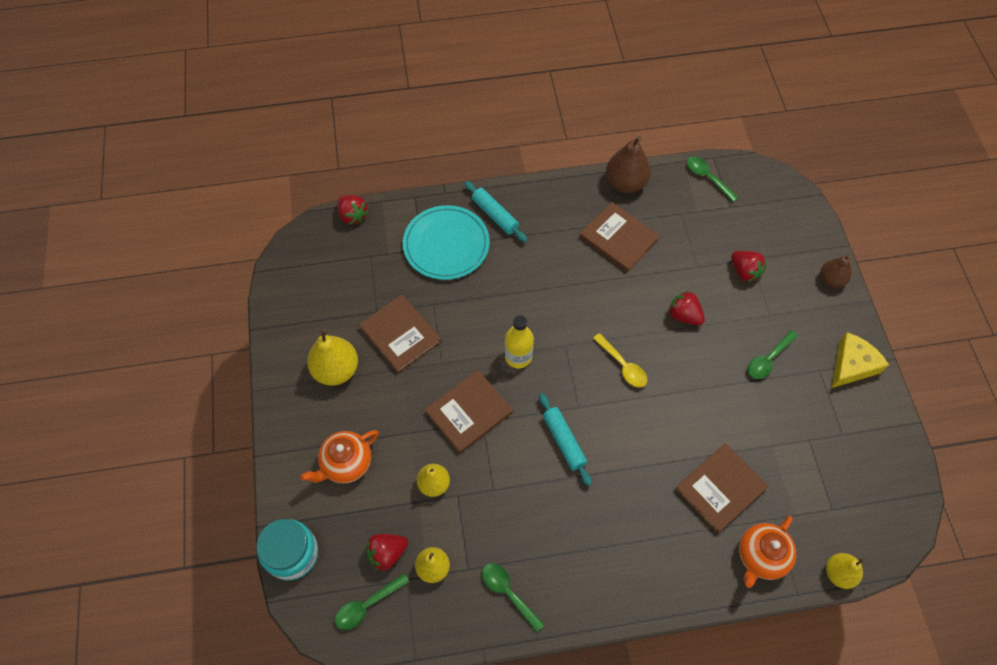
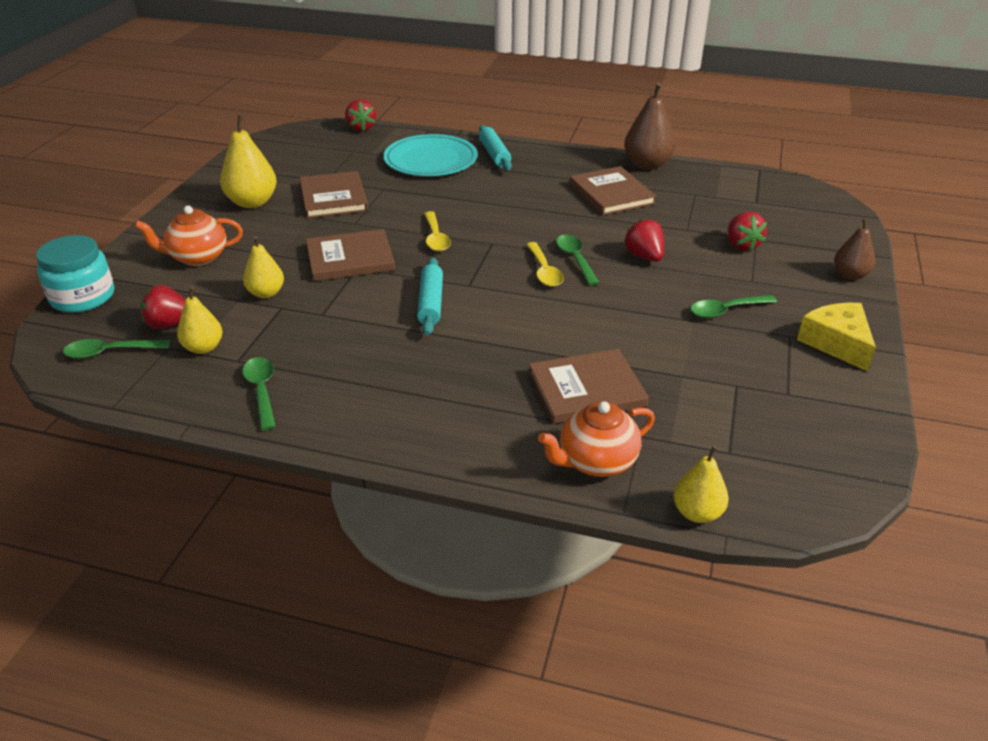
camera: 25 degrees right, 25 degrees down
yellow bottle [505,315,534,368] -> yellow spoon [424,211,451,252]
green spoon [687,156,738,202] -> green spoon moved to [556,235,599,285]
yellow cheese [832,332,889,388] -> yellow cheese turned 90 degrees counterclockwise [797,303,876,371]

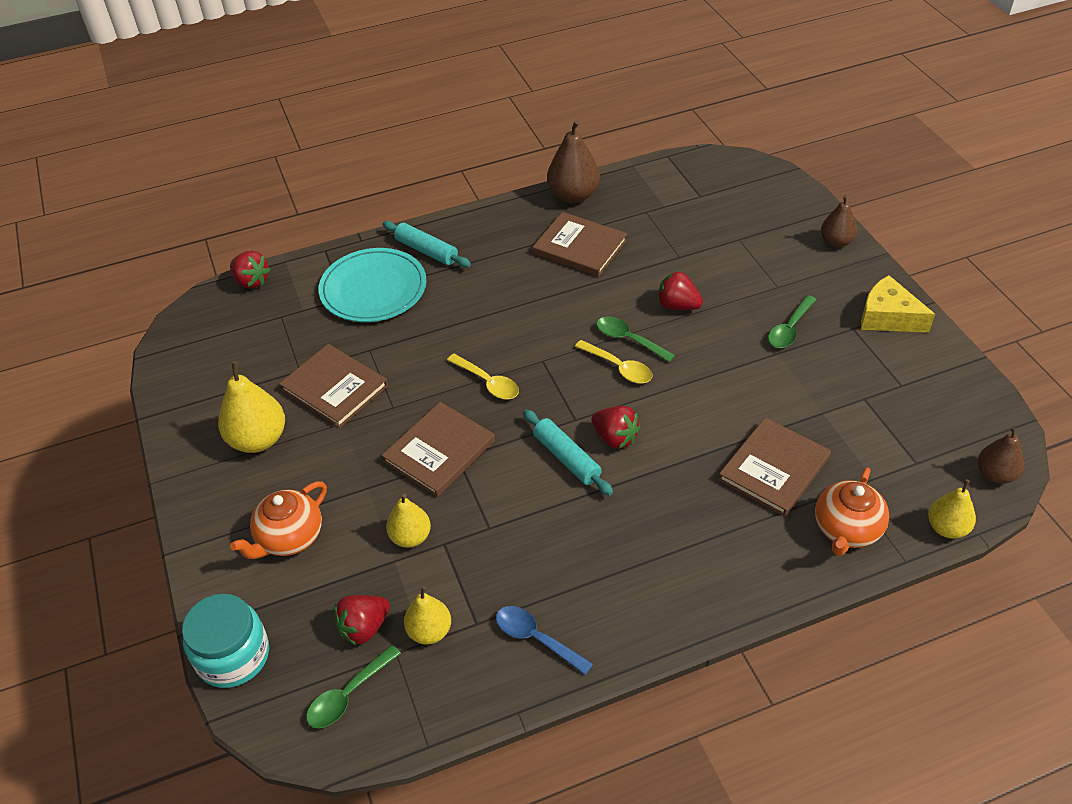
camera: 35 degrees left, 10 degrees up
green spoon [242,357,276,430] -> blue spoon [496,606,593,675]
red strawberry [728,212,767,251] -> red strawberry moved to [591,406,640,449]
none -> brown pear [978,426,1024,484]

